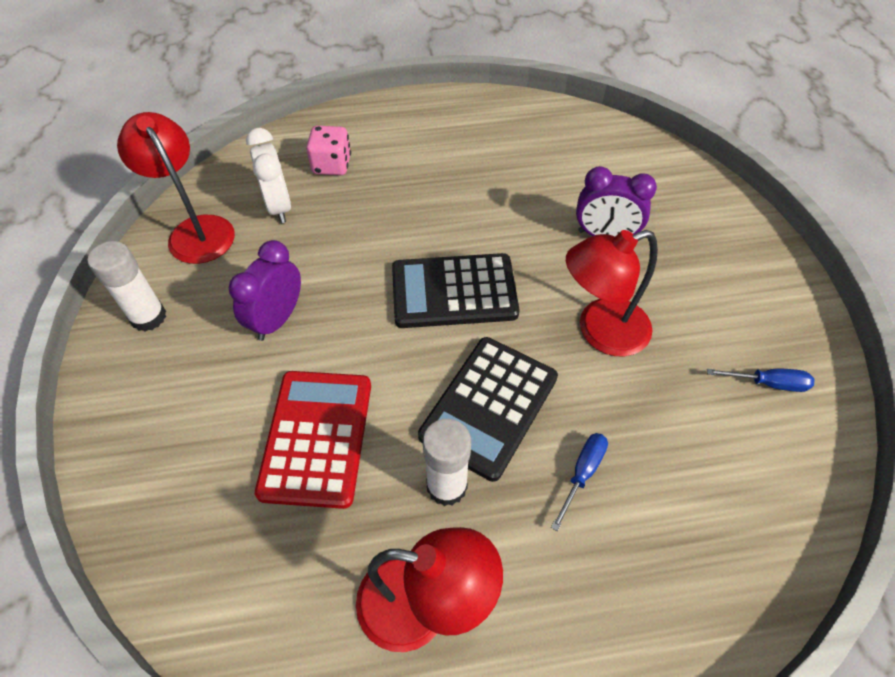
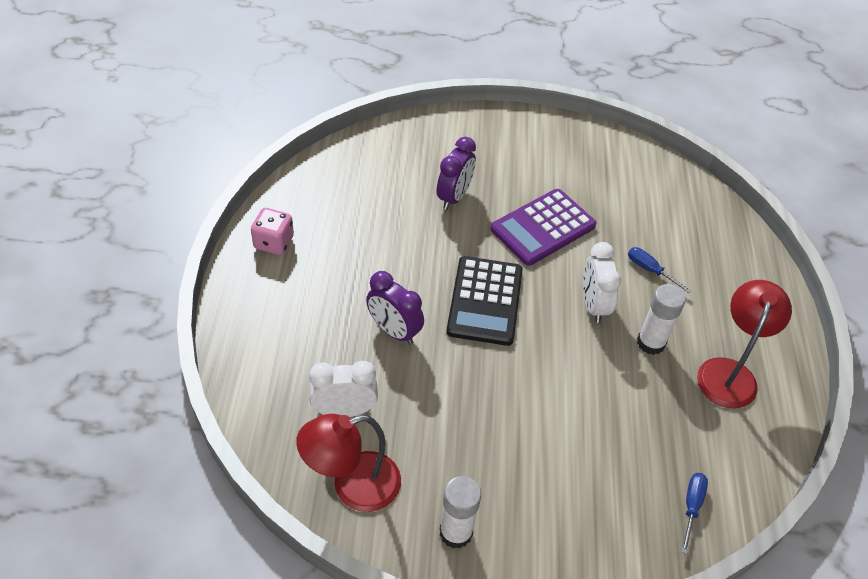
camera: 80 degrees left, 5 degrees down
purple clock [229,240,301,341] -> purple clock moved to [366,271,424,345]
red calculator [255,371,371,509] -> none
pink dice [306,126,351,175] -> pink dice moved to [251,208,294,255]
black calculator [418,337,558,482] -> white clock [583,242,621,323]
red lamp [566,230,658,357] -> purple calculator [490,189,596,266]
blue screwdriver [707,368,814,392] -> blue screwdriver moved to [681,473,708,554]

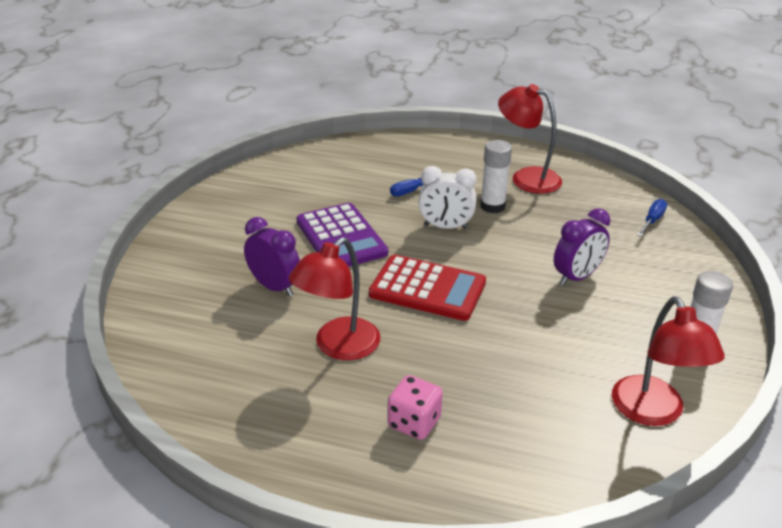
camera: 75 degrees left, 15 degrees down
pink dice [251,208,294,255] -> pink dice moved to [388,375,443,440]
white clock [309,361,378,417] -> none
purple clock [366,271,424,345] -> purple clock moved to [554,208,610,286]
black calculator [446,256,523,346] -> red calculator [369,255,486,321]
blue screwdriver [681,473,708,554] -> blue screwdriver turned 90 degrees clockwise [637,199,667,236]
none -> red lamp [289,237,380,360]

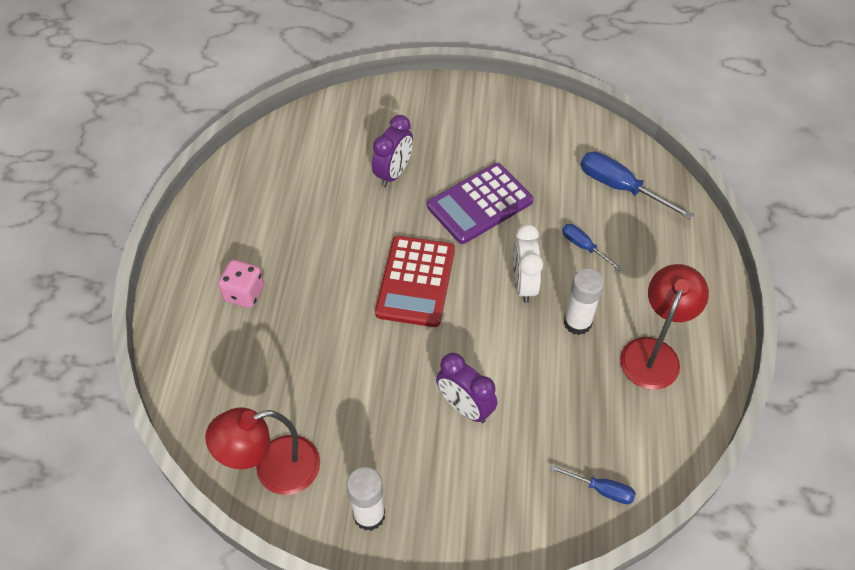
camera: 80 degrees right, 20 degrees up
red lamp [289,237,380,360] -> none
none -> blue screwdriver [581,152,694,219]

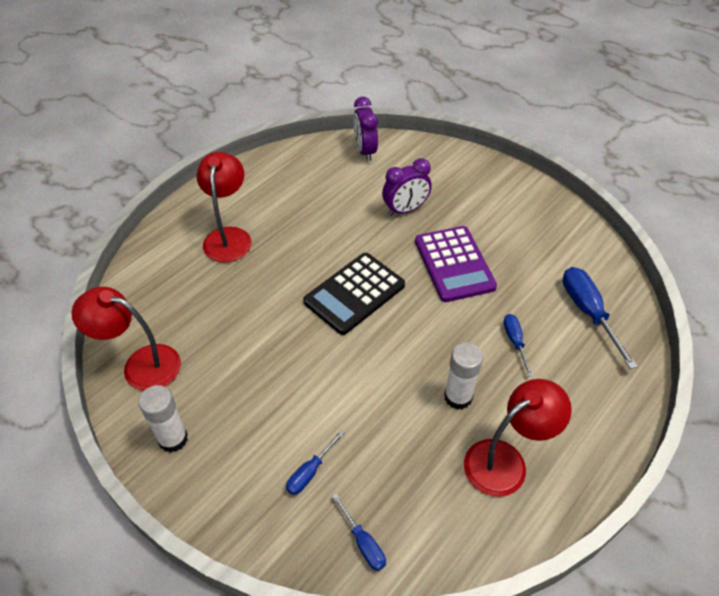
camera: 35 degrees right, 5 degrees down
pink dice [218,260,264,308] -> red lamp [196,152,251,263]
red calculator [375,236,455,327] -> black calculator [303,253,405,335]
purple calculator [427,163,533,244] -> purple calculator turned 105 degrees counterclockwise [415,226,497,302]
purple clock [436,353,497,423] -> purple clock moved to [353,97,378,161]
white clock [513,224,543,303] -> none
none -> blue screwdriver [286,430,345,495]

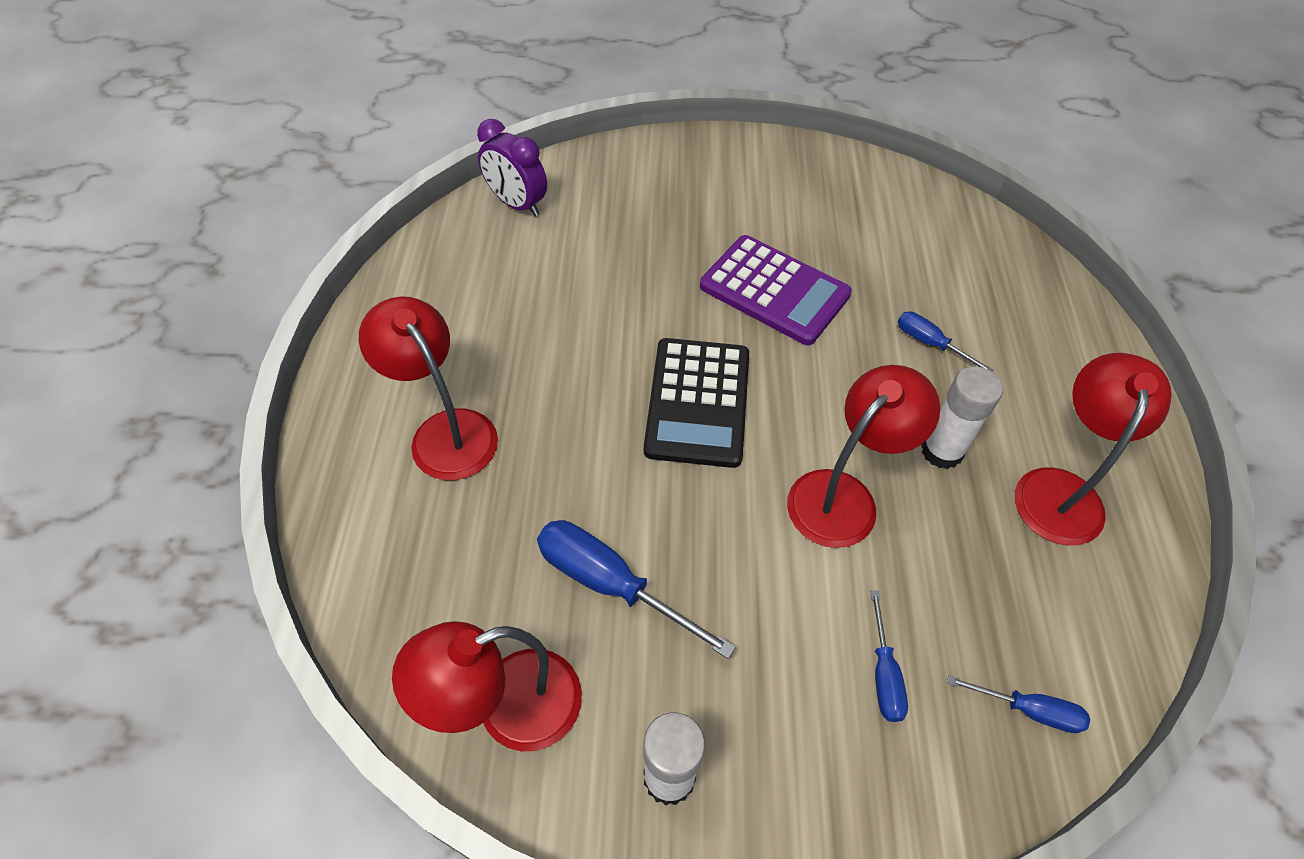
camera: 40 degrees left, 5 degrees up
purple clock [382,158,432,216] -> none
blue screwdriver [563,267,638,369] -> blue screwdriver moved to [537,520,736,659]
none -> red lamp [787,365,940,548]

